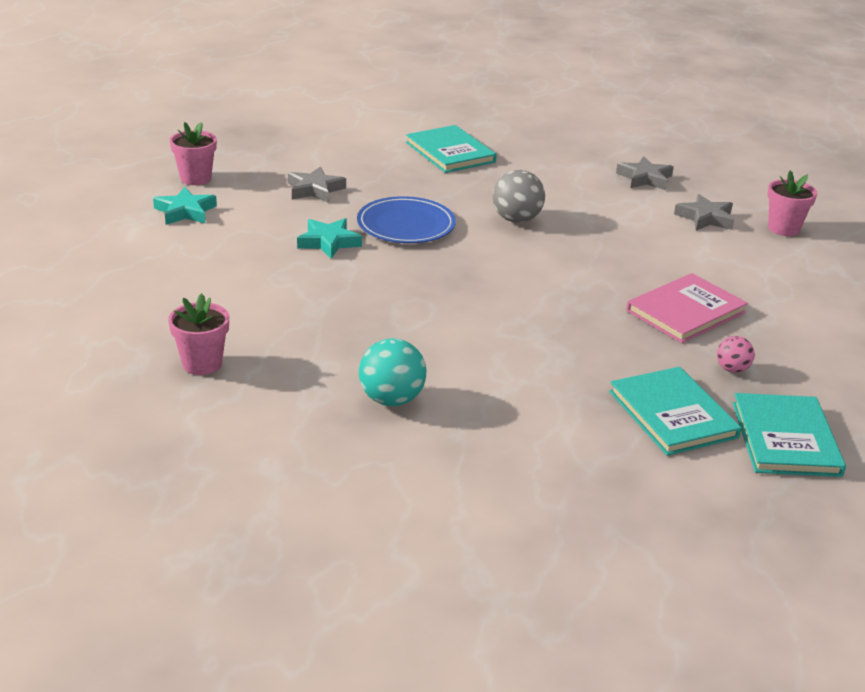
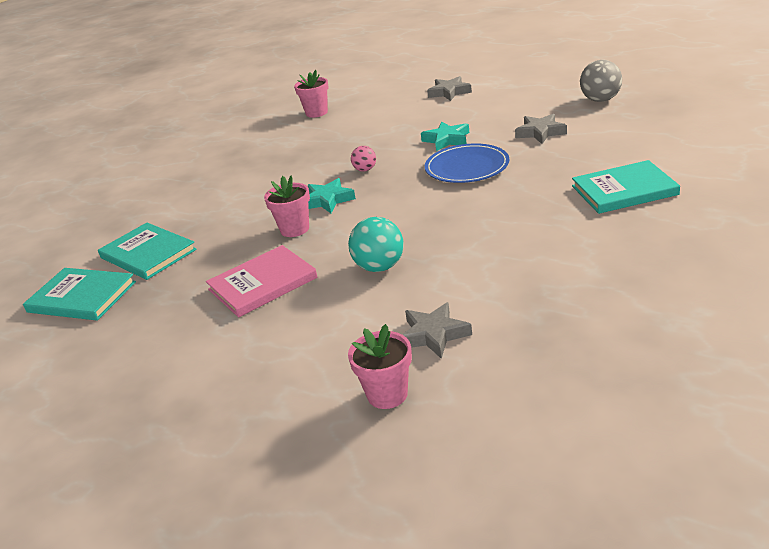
camera: 115 degrees right, 0 degrees up
turquoise star [153,187,217,225] -> turquoise star moved to [308,178,356,213]
pink flower pot [170,122,217,185] -> pink flower pot moved to [264,176,310,237]
turquoise ball [359,338,426,406] -> turquoise ball moved to [348,217,404,272]
grey ball [492,170,545,223] -> grey ball moved to [580,60,622,102]
turquoise book [609,367,742,456] -> turquoise book turned 45 degrees clockwise [98,223,197,280]
grey star [616,156,674,190] -> grey star moved to [427,76,472,101]
pink book [626,273,748,343] -> pink book turned 75 degrees clockwise [206,245,317,317]
pink ball [717,336,755,373] -> pink ball moved to [351,146,376,172]

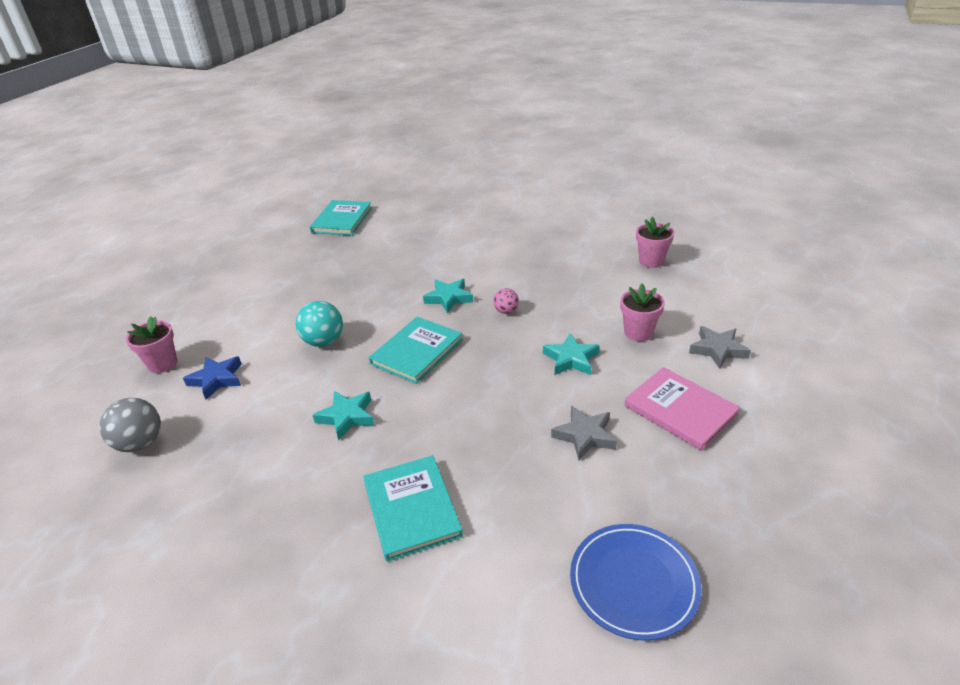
camera: 80 degrees right, 5 degrees up
turquoise book [98,223,197,280] -> turquoise book moved to [369,317,463,384]
pink book [206,245,317,317] -> pink book moved to [624,367,740,451]
pink flower pot [264,176,310,237] -> pink flower pot moved to [620,283,665,341]
grey star [402,302,472,359] -> blue star [183,356,242,400]
blue plate [425,143,509,183] -> blue plate moved to [570,524,702,641]
grey ball [580,60,622,102] -> grey ball moved to [99,398,161,452]
none -> turquoise star [313,391,374,440]

